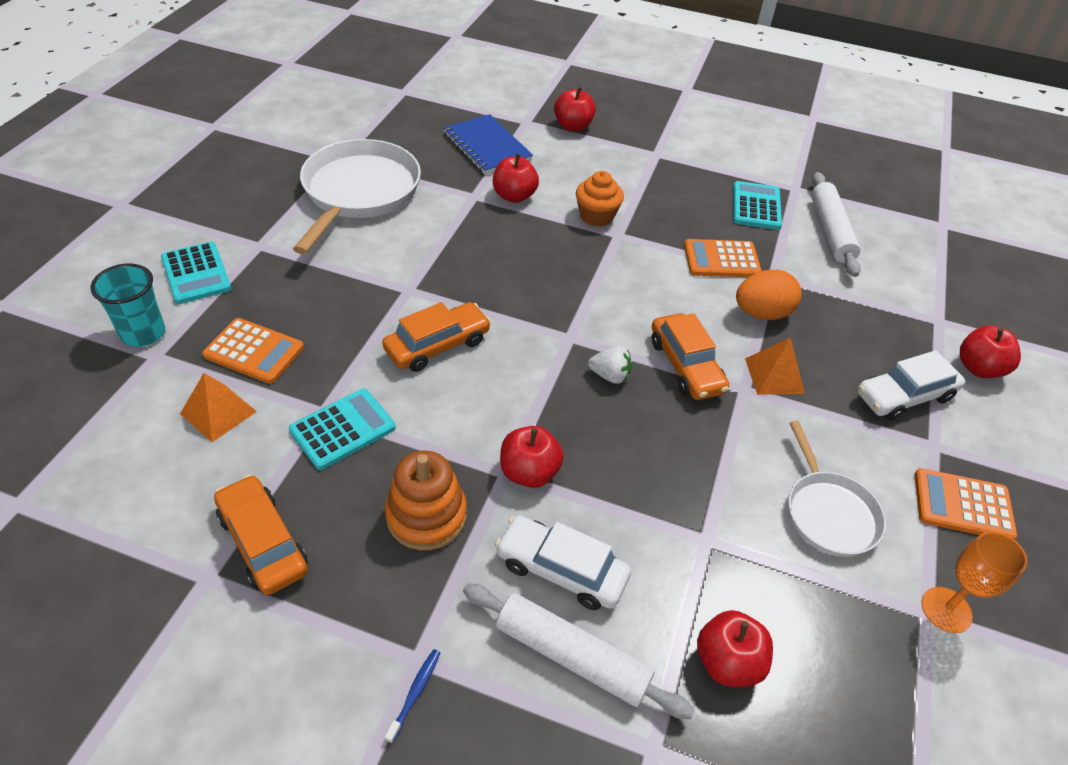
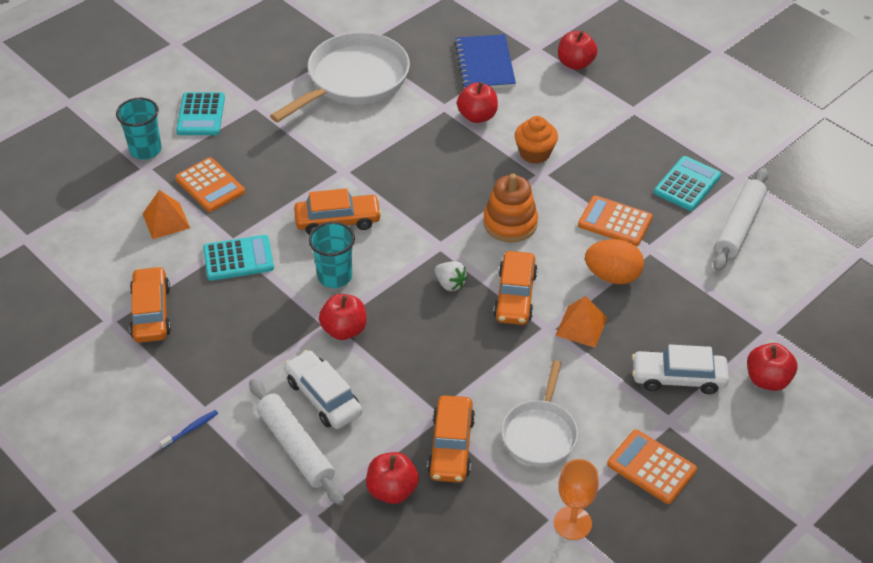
camera: 30 degrees right, 0 degrees up
orange stacking toy [385,451,467,550] -> orange stacking toy moved to [483,174,538,242]
none -> turquoise cup [309,222,355,288]
none -> orange car [427,395,475,483]

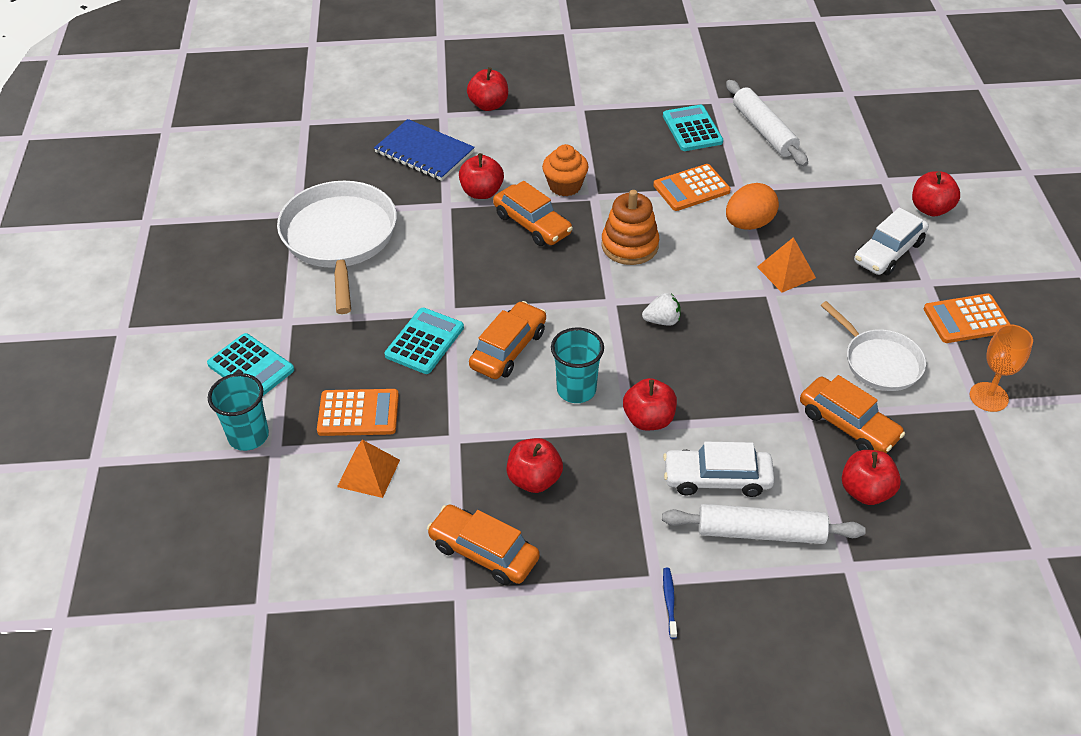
camera: 50 degrees left, 0 degrees up
turquoise calculator [203,235,274,281] -> turquoise calculator moved to [384,308,464,374]
orange car [493,251,538,325] -> orange car moved to [493,181,573,246]
none -> red apple [507,438,563,493]

